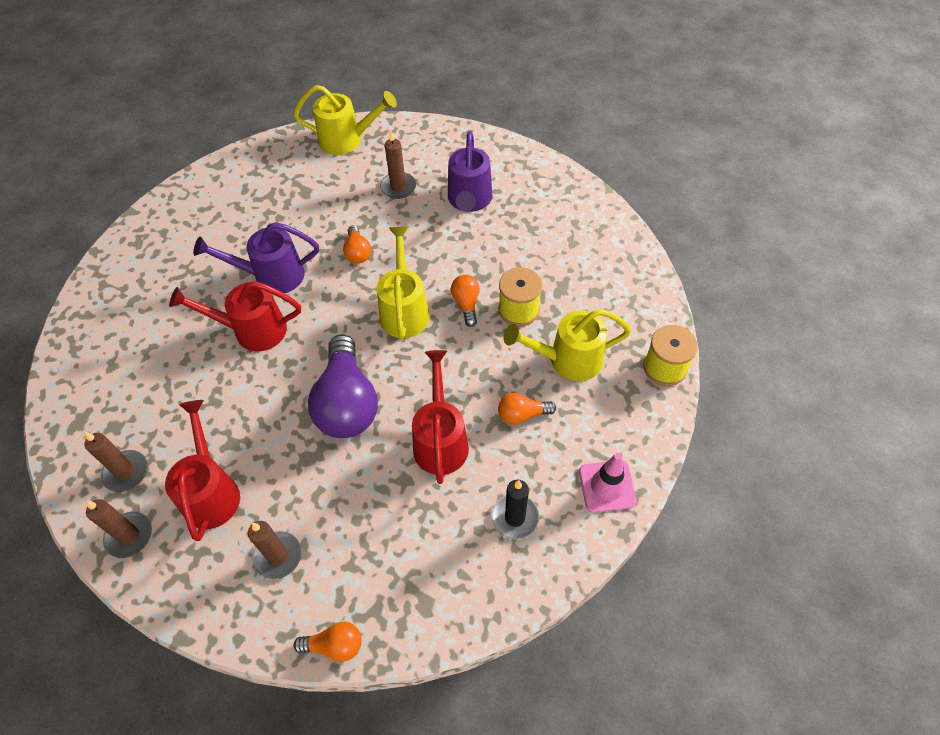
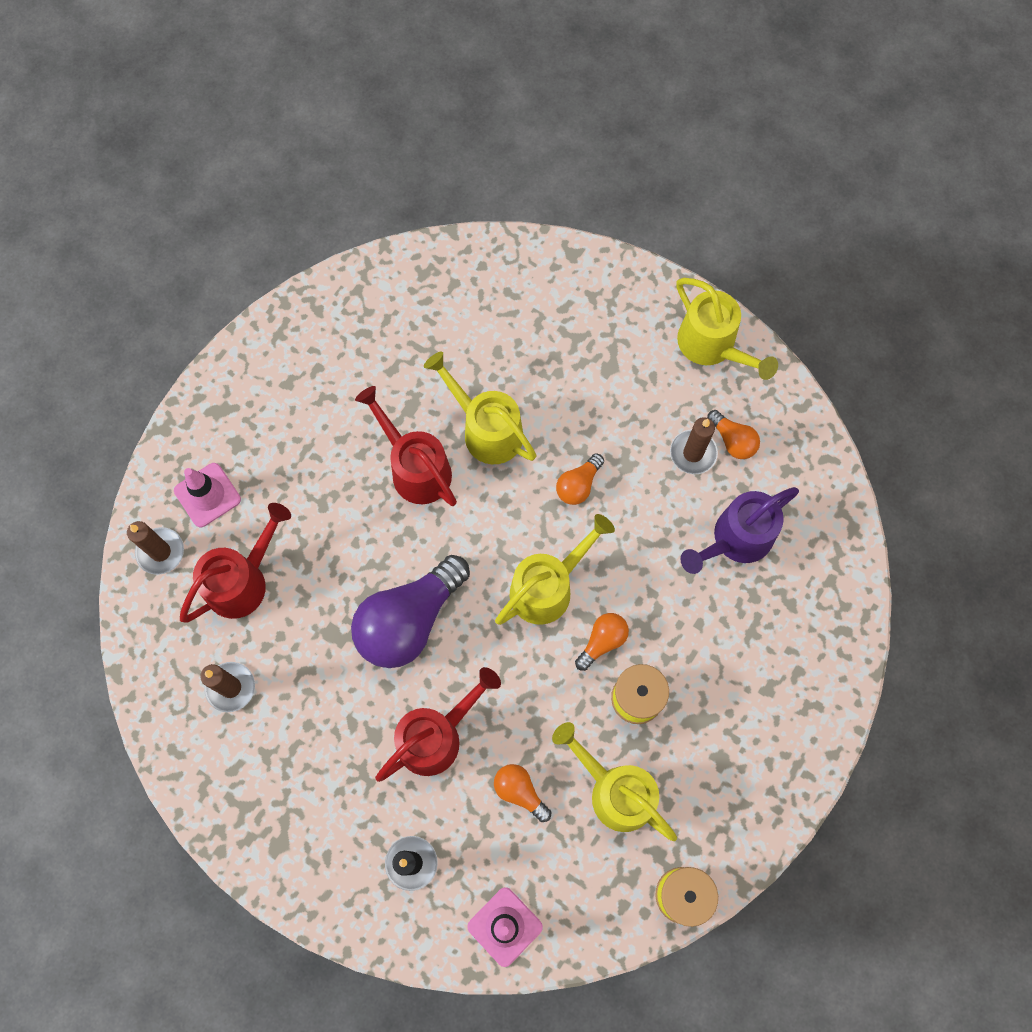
camera: 50 degrees right, 15 degrees up
brown candle [84,432,148,492] -> pink traffic cone [174,463,241,527]
purple watering can [193,222,319,293] -> yellow watering can [424,352,536,464]
orange light bulb [293,622,362,662] -> orange light bulb moved to [707,410,760,459]

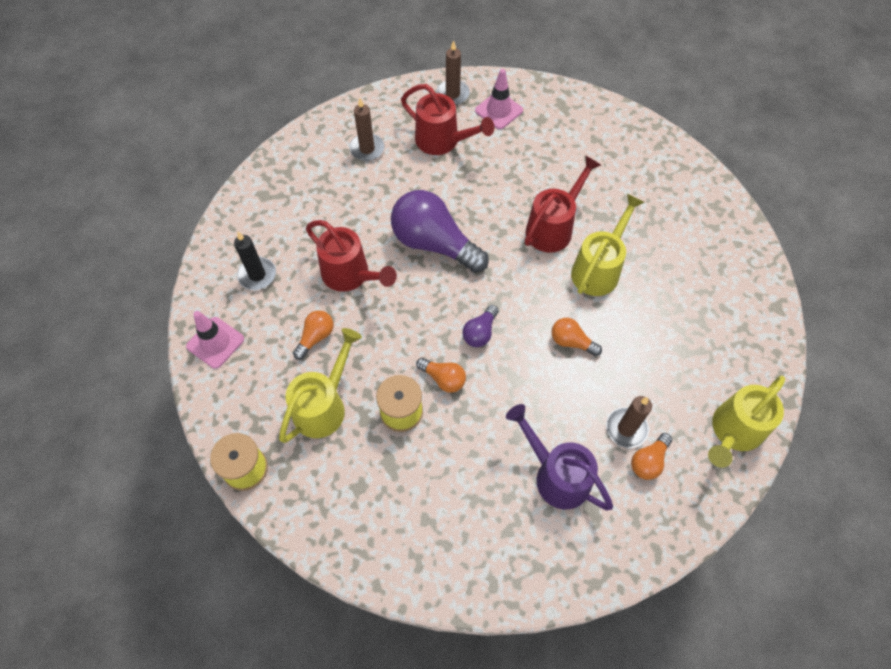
camera: 80 degrees right, 10 degrees down
yellow watering can [495,514,615,625] -> purple light bulb [462,305,499,347]

